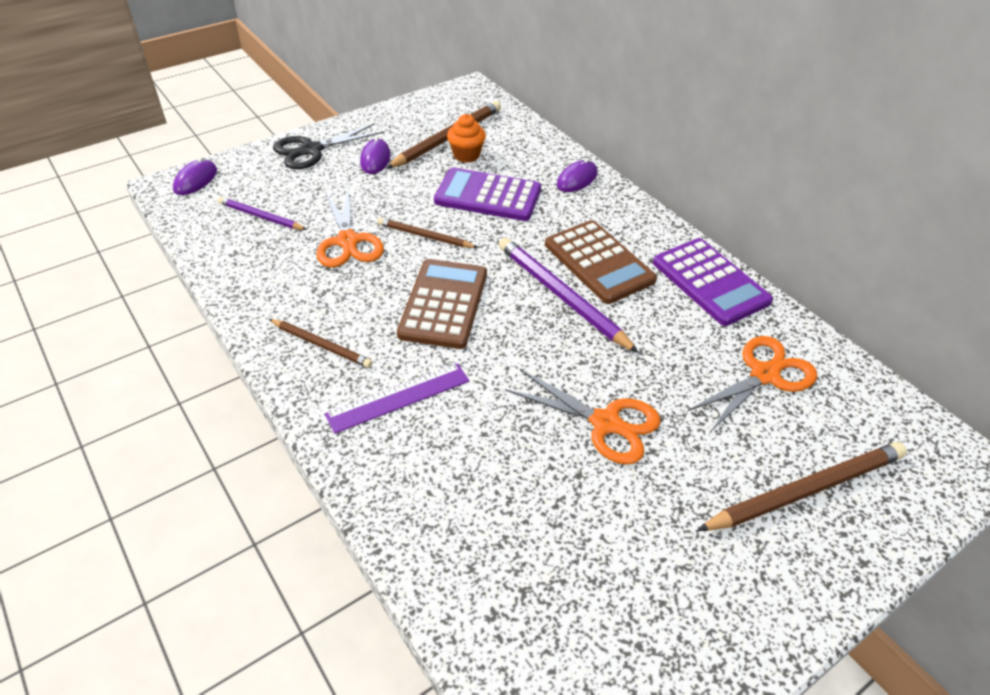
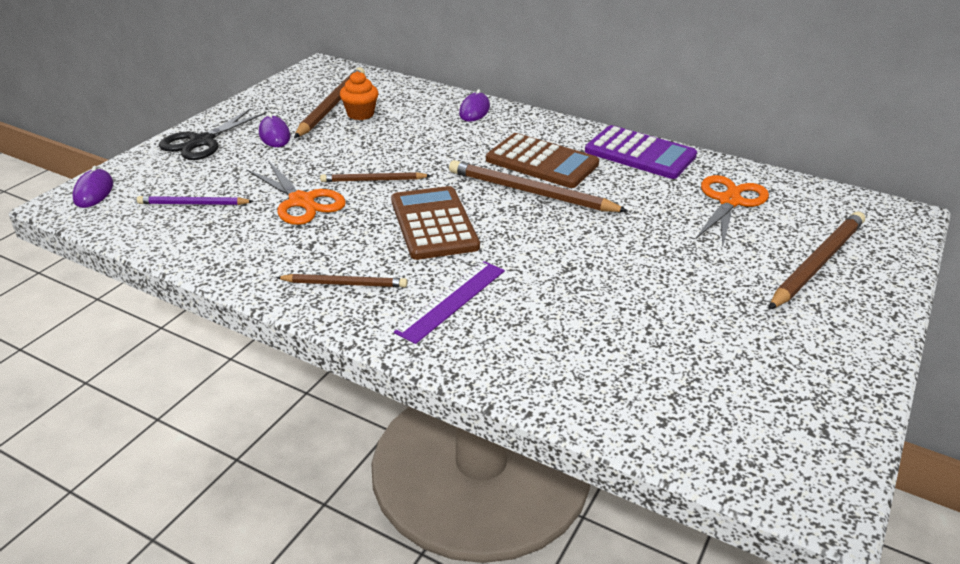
camera: 25 degrees left, 10 degrees down
purple calculator [434,167,541,221] -> none
purple pencil [499,237,639,353] -> brown pencil [449,160,628,212]
orange scissors [505,369,661,465] -> none

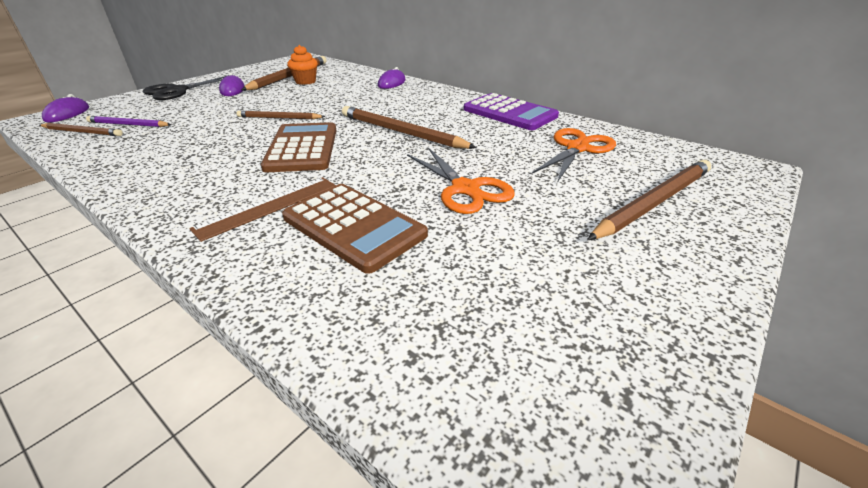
camera: 10 degrees right, 0 degrees up
orange scissors [246,161,346,225] -> orange scissors moved to [407,147,515,214]
brown pencil [276,274,407,287] -> brown pencil moved to [40,123,123,136]
purple ruler [394,261,505,344] -> brown ruler [189,177,336,242]
brown calculator [486,133,599,188] -> brown calculator moved to [282,184,428,274]

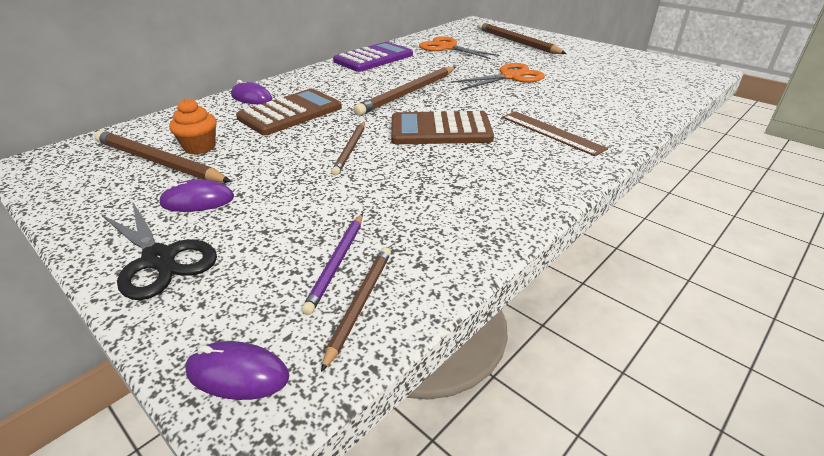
camera: 85 degrees left, 0 degrees up
brown calculator [282,184,428,274] -> brown calculator moved to [236,89,342,135]

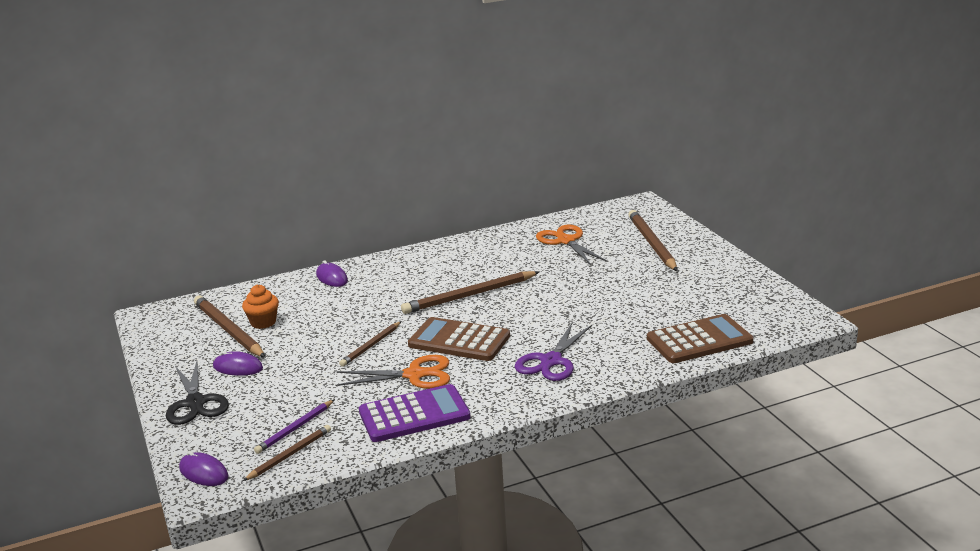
camera: 25 degrees right, 10 degrees down
brown calculator [236,89,342,135] -> brown calculator moved to [647,314,753,363]
purple calculator [333,42,413,72] -> purple calculator moved to [359,384,471,442]
orange scissors [450,63,545,90] -> orange scissors moved to [335,355,450,389]
brown ruler [502,111,608,156] -> purple scissors [515,323,592,381]

